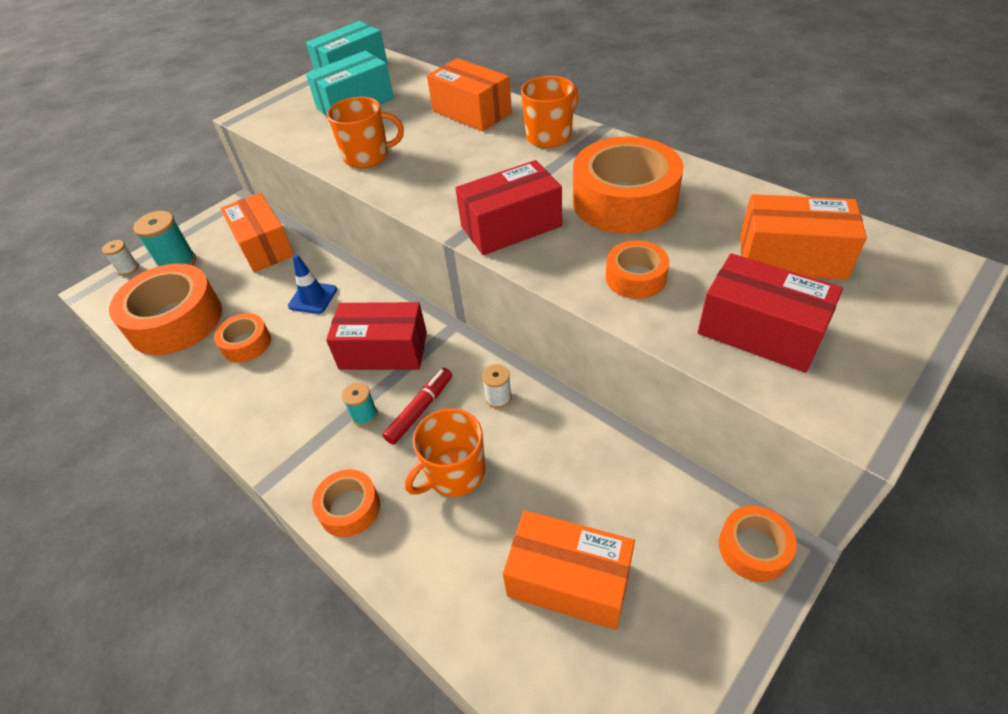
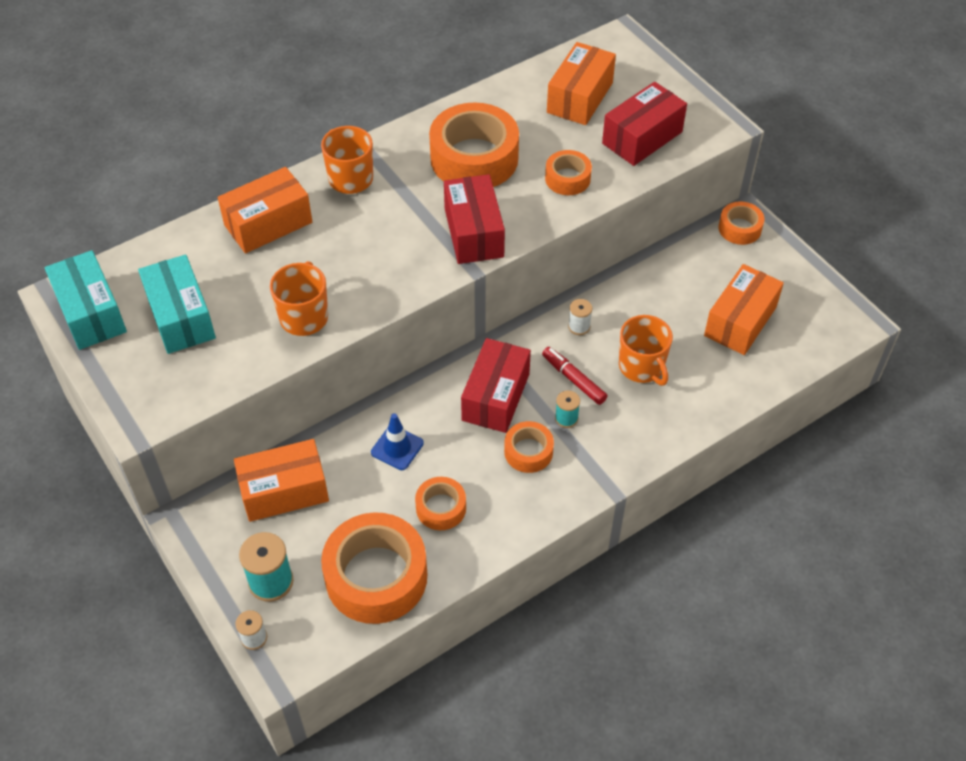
camera: 80 degrees left, 5 degrees up
orange tape [312,469,380,537] -> orange tape moved to [504,421,554,473]

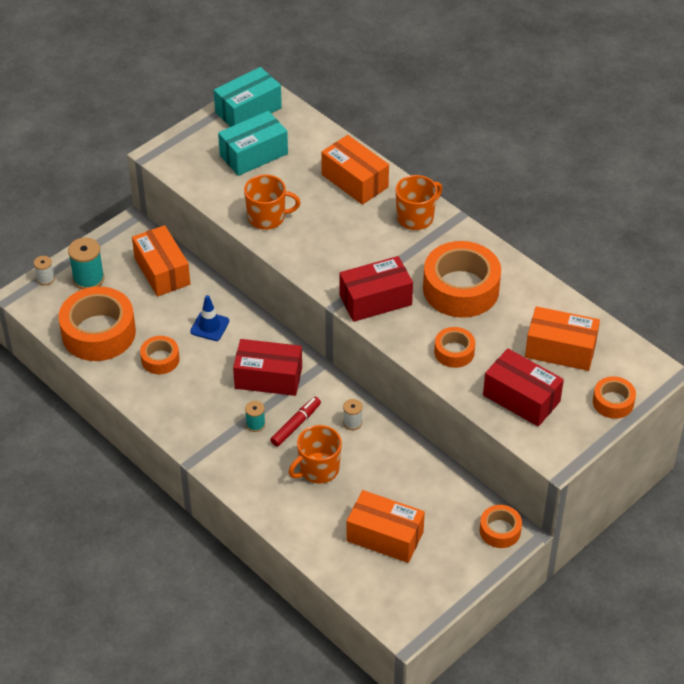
camera: 80 degrees right, 5 degrees down
orange tape [504,421,554,473] -> orange tape moved to [593,376,636,419]

